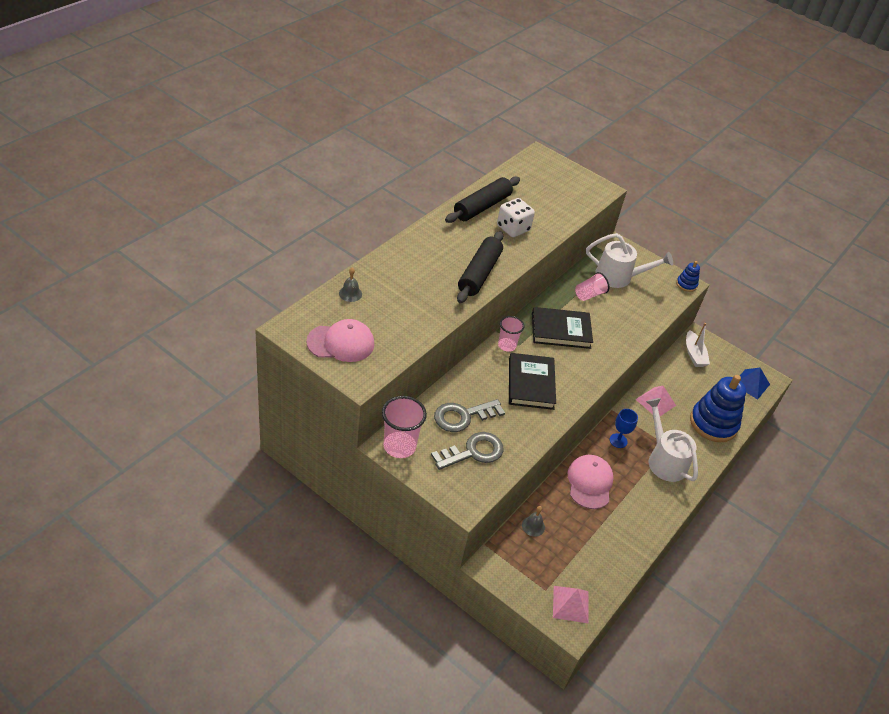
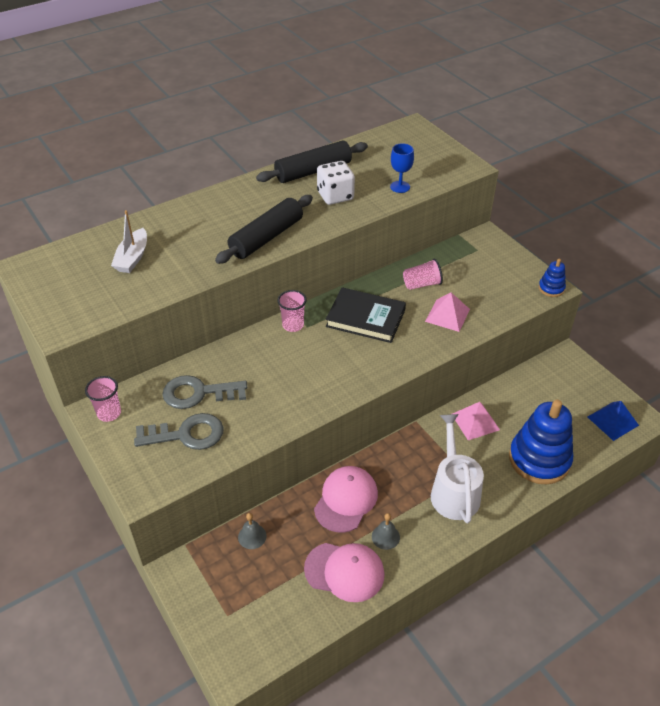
camera: 25 degrees right, 0 degrees up
pink cap [306,319,374,362] -> pink cap moved to [304,543,385,602]
grey bell [339,268,362,302] -> grey bell moved to [372,513,400,550]
pink cup [382,396,427,458] -> pink cup [85,376,121,422], size x0.64
black book [509,353,556,410] -> none
pink pyramid [553,586,589,623] -> pink pyramid moved to [425,292,470,332]
white watering can [586,233,673,288] -> none
blue goblet [610,409,638,448] -> blue goblet moved to [390,143,414,193]
white boat [686,323,710,367] -> white boat moved to [111,210,147,273]

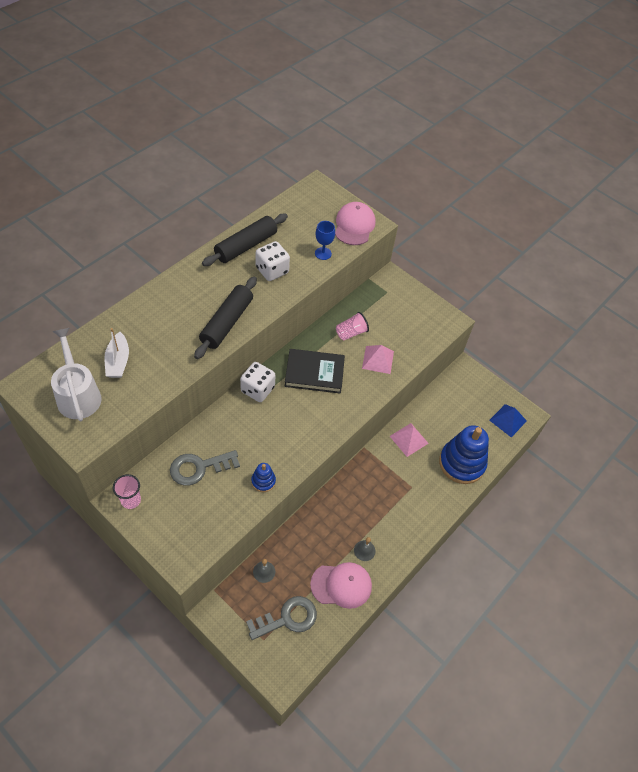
camera: 20 degrees left, 10 degrees up
grey key [134,413,224,450] -> grey key moved to [246,596,317,640]
pink cup [277,290,307,332] -> white dice [240,362,275,402]
pink cap [314,466,378,533] -> pink cap moved to [335,202,375,245]
white watering can [431,414,484,523] -> white watering can moved to [51,328,102,421]
blue stacking toy [539,259,566,297] -> blue stacking toy moved to [251,463,276,492]

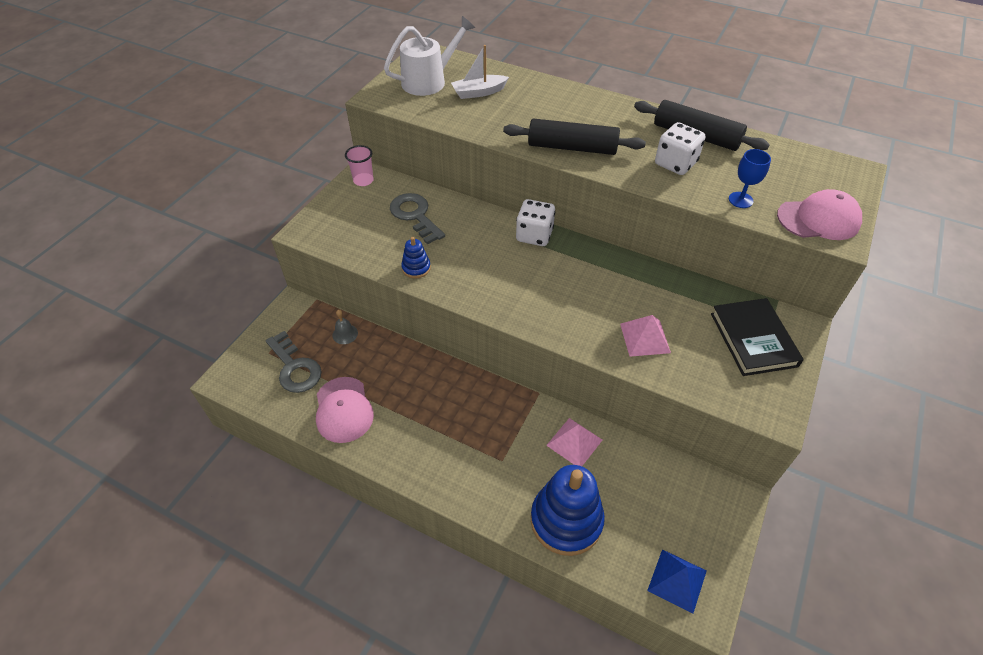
camera: 80 degrees right, 5 degrees down
black book [285,349,345,394] -> black book moved to [711,298,804,376]
pink cup [336,312,369,340] -> none
grey bell [354,537,376,561] -> none

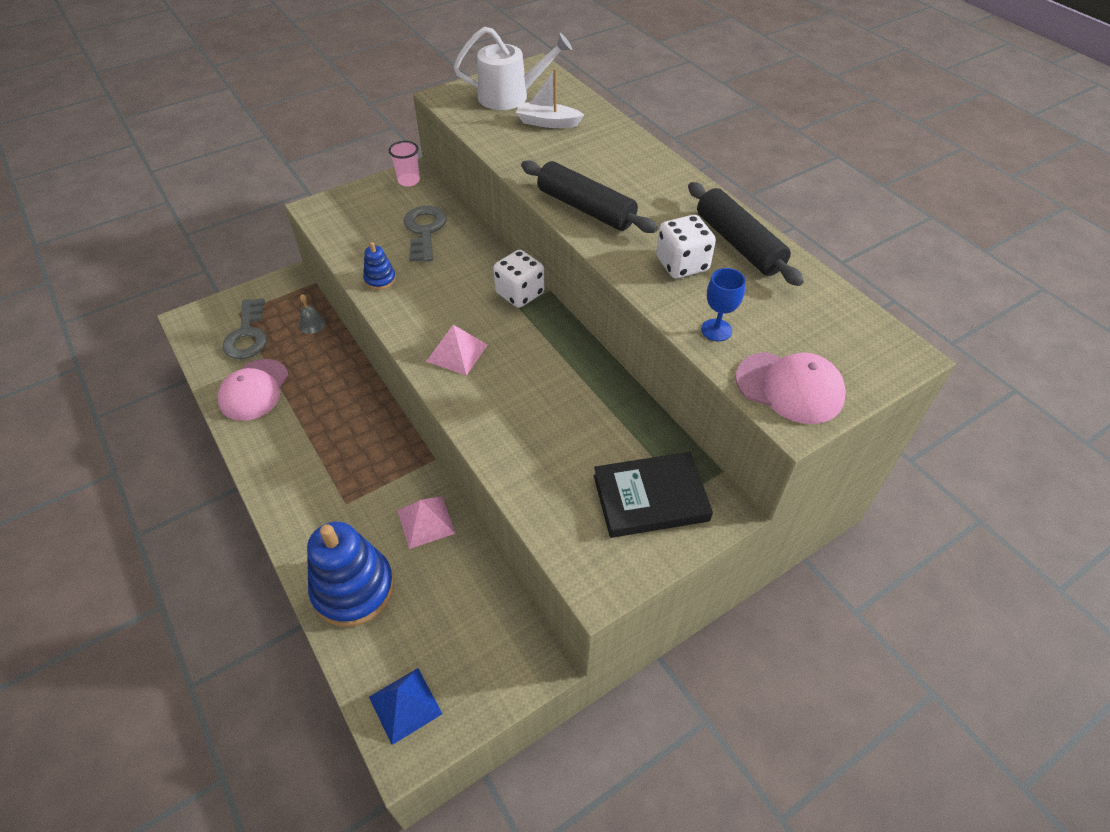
camera: 30 degrees right, 0 degrees up
pink pyramid [620,315,671,357] -> pink pyramid moved to [426,325,488,376]
black book [711,298,804,376] -> black book turned 60 degrees clockwise [594,452,713,538]

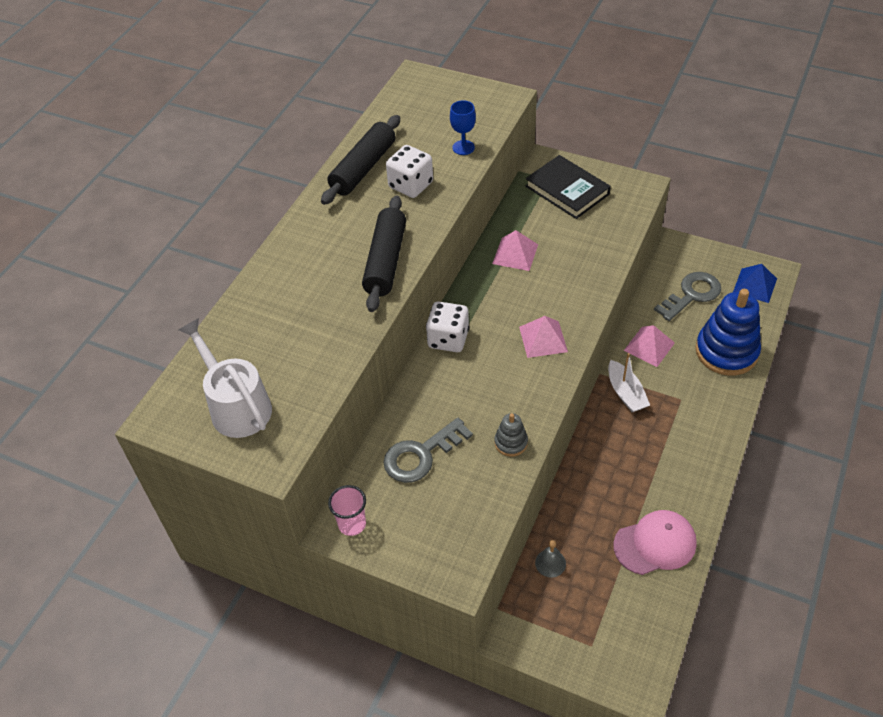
camera: 120 degrees left, 0 degrees up
grey key [222,298,267,359] -> grey key moved to [654,272,721,321]
blue stacking toy [363,242,396,290] -> grey stacking toy [494,413,528,457]
white boat [516,68,584,128] -> white boat moved to [608,353,650,412]
pink cap [735,352,846,424] -> none
none -> pink pyramid [492,230,538,271]

